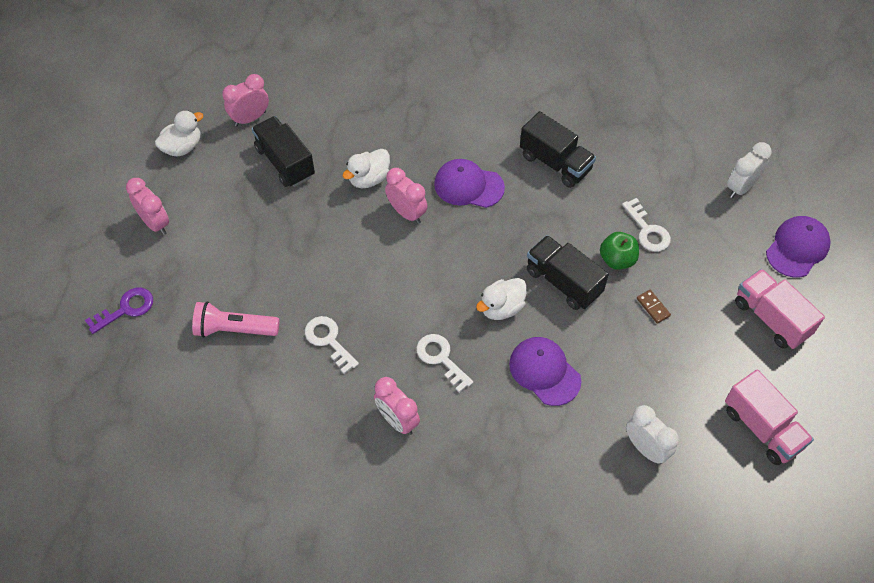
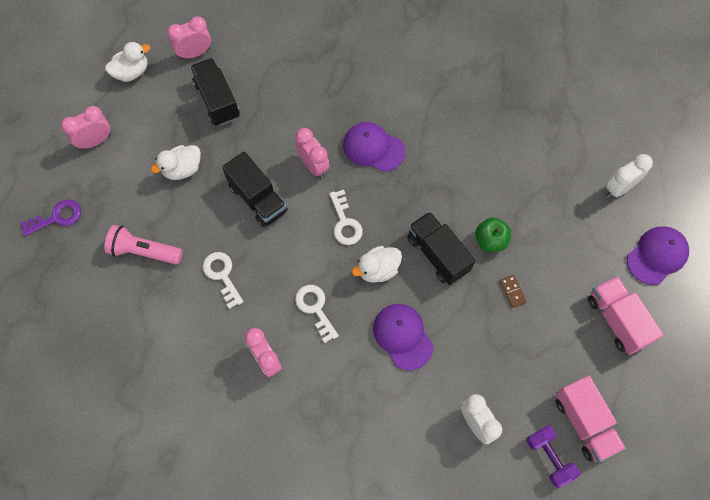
camera: 10 degrees right, 10 degrees up
pink clock [126,178,169,235] -> pink clock turned 90 degrees counterclockwise [61,106,111,149]
white duck [342,149,390,188] -> white duck moved to [151,145,201,180]
black truck [520,111,596,188] -> black truck moved to [222,151,288,227]
white key [622,198,671,252] -> white key moved to [329,190,363,245]
none -> purple dumbbell [526,425,580,488]

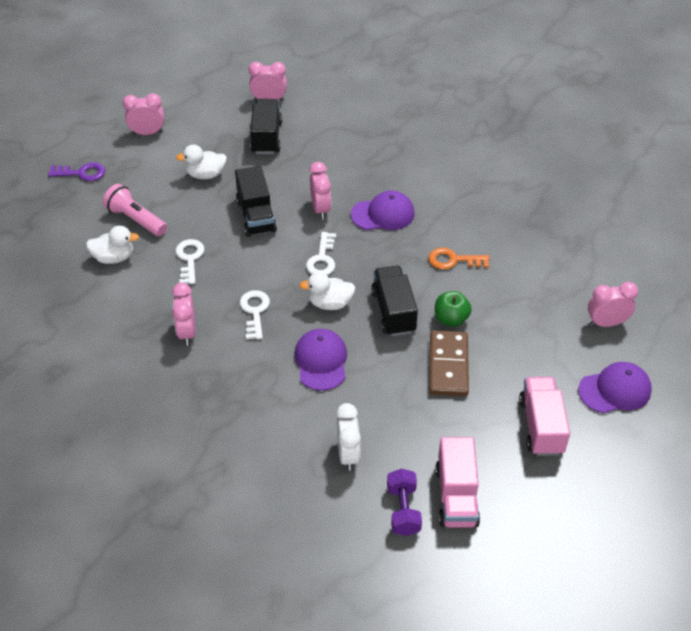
camera: 25 degrees right, 20 degrees down
white duck [105,42,150,82] -> white duck moved to [86,226,139,264]
purple cap [343,122,405,172] -> purple cap turned 120 degrees clockwise [351,191,415,230]
brown domino [500,275,527,308] -> brown domino [429,330,469,396], size x2.31
white clock [606,154,653,198] -> pink clock [588,282,638,327]
none -> orange key [429,248,489,269]

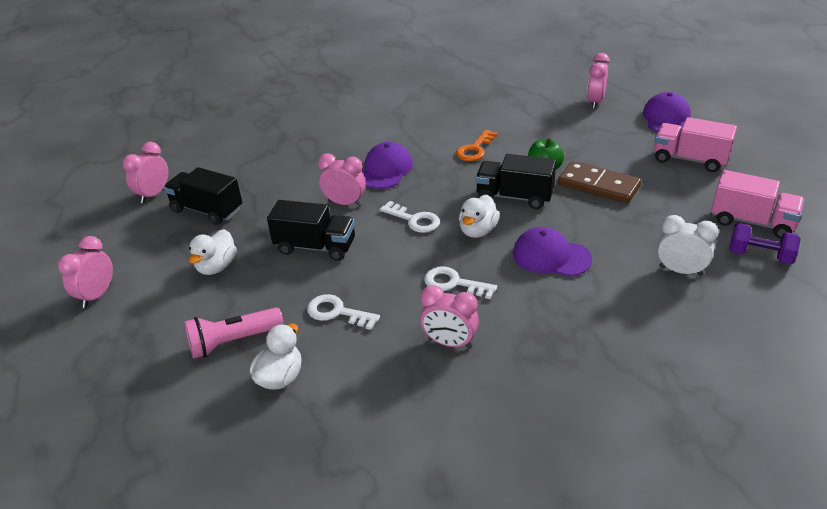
camera: 60 degrees left, 10 degrees down
purple key [48,162,105,181] -> none

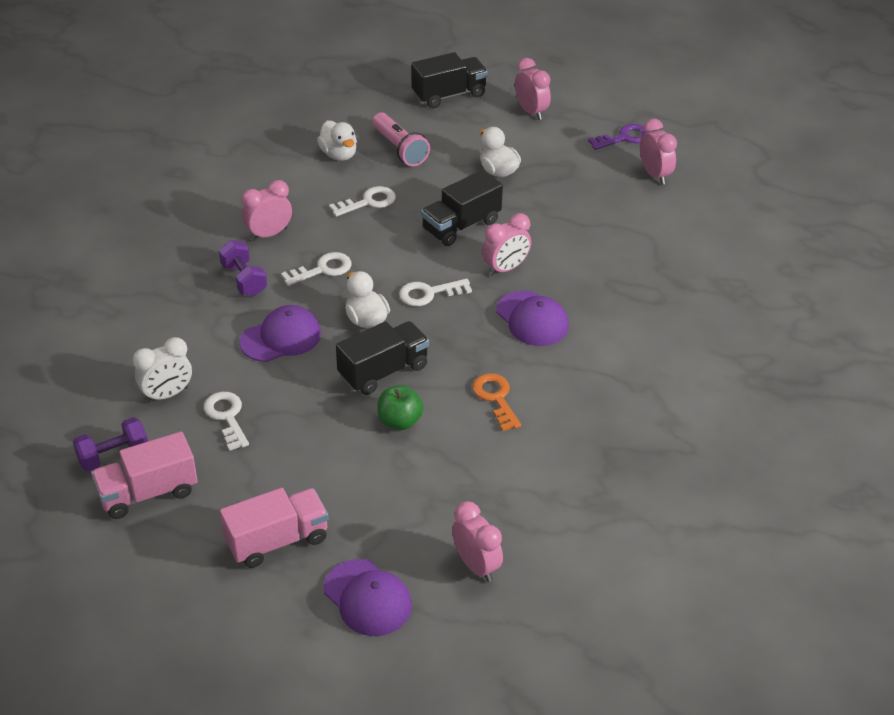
camera: 125 degrees right, 5 degrees up
black truck [164,167,242,225] -> black truck moved to [411,52,488,108]
pink flashlight [185,307,284,359] -> pink flashlight turned 135 degrees clockwise [372,113,430,166]
brown domino [558,161,641,203] -> none
none -> white key [204,392,249,451]
none -> purple dumbbell [219,240,267,296]
none -> purple key [588,124,650,150]

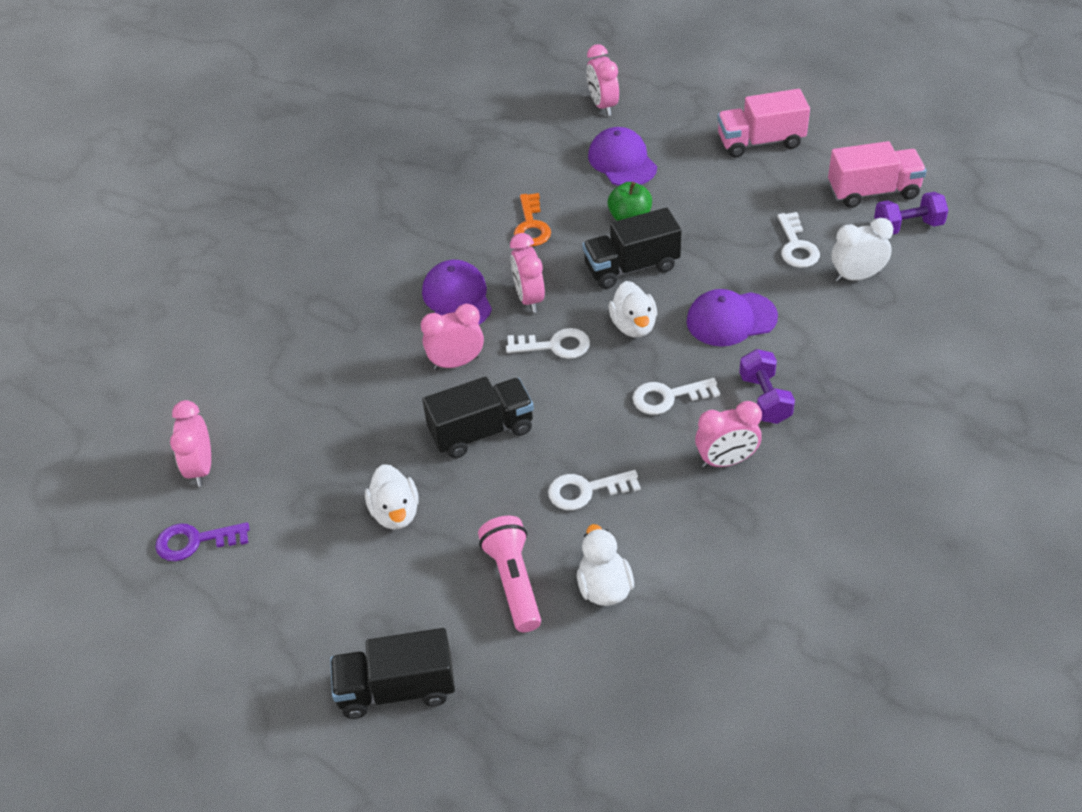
camera: 160 degrees left, 5 degrees up
purple cap [324,559,412,636] -> purple cap moved to [588,127,657,186]
pink clock [515,58,551,120] -> pink clock moved to [510,233,545,313]

